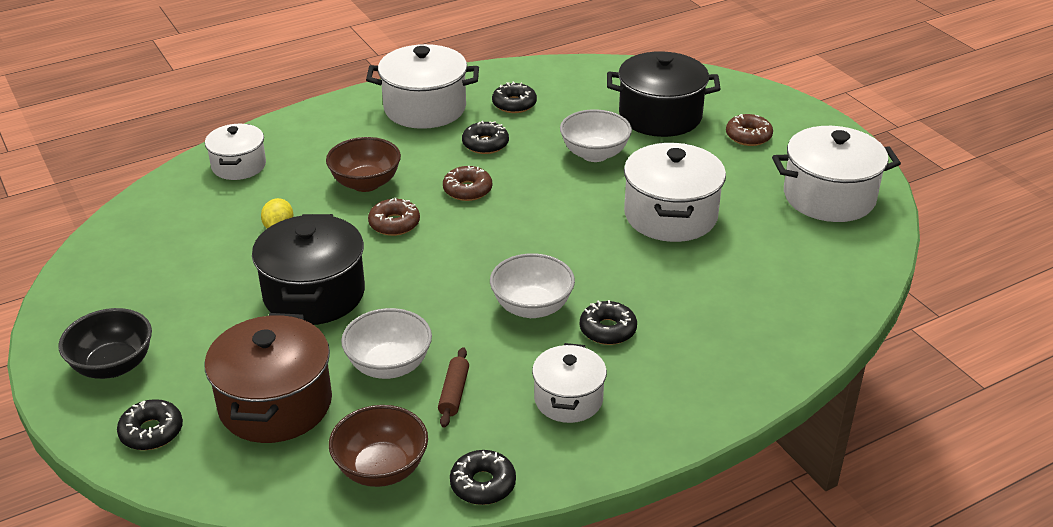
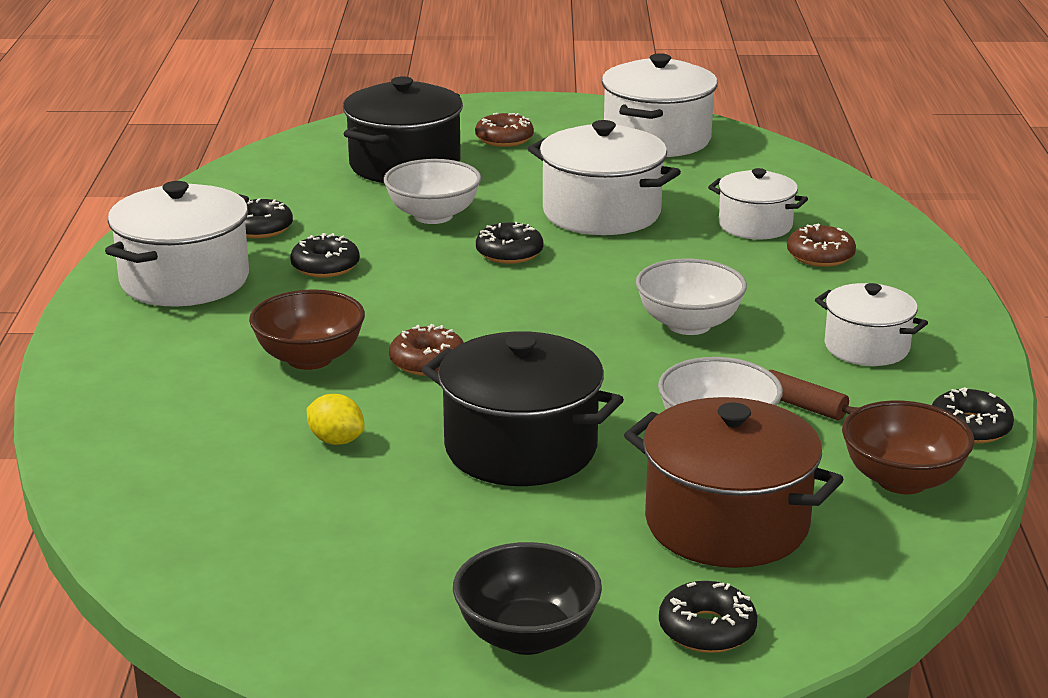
camera: 60 degrees left, 10 degrees down
white pot [205,124,266,180] -> white pot moved to [708,168,808,239]
brown donut [443,166,492,201] -> brown donut moved to [787,224,856,267]
black donut [580,300,637,345] -> black donut moved to [476,222,543,264]

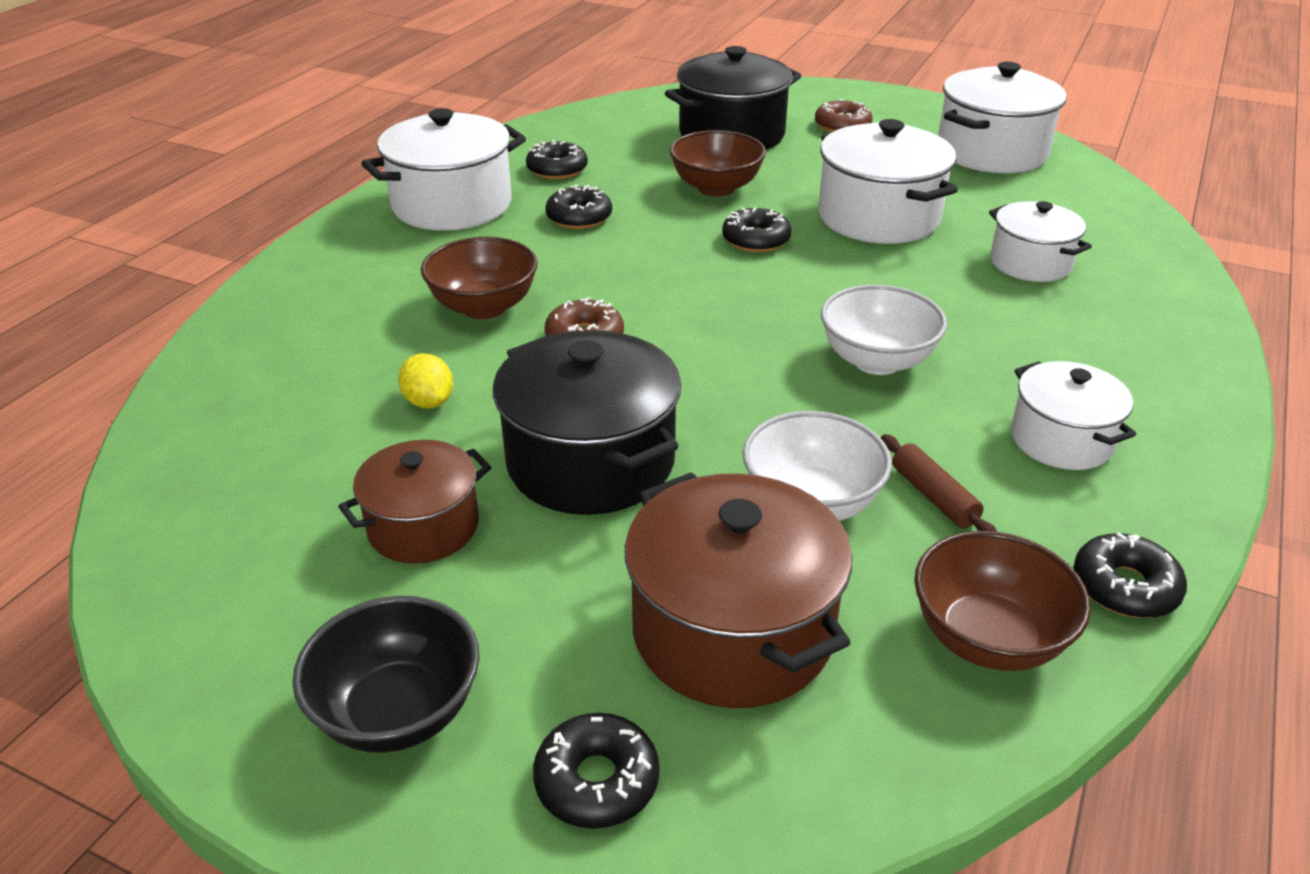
camera: 25 degrees right, 10 degrees up
white bowl [384,159,481,224] -> brown bowl [669,130,766,197]
brown donut [787,224,856,267] -> none
none -> brown pot [338,440,491,564]

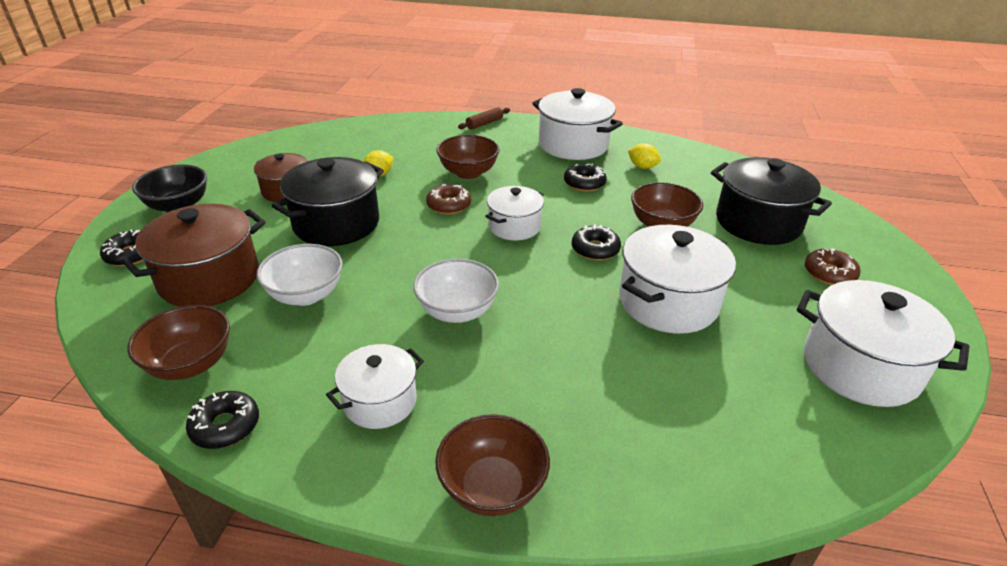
camera: 75 degrees right, 0 degrees up
black donut [526,140,588,179] -> yellow lemon [628,143,661,169]
brown rolling pin [881,434,997,532] -> brown rolling pin moved to [458,107,510,129]
white pot [989,201,1092,282] -> white pot moved to [485,186,544,240]
none -> brown bowl [435,414,550,516]

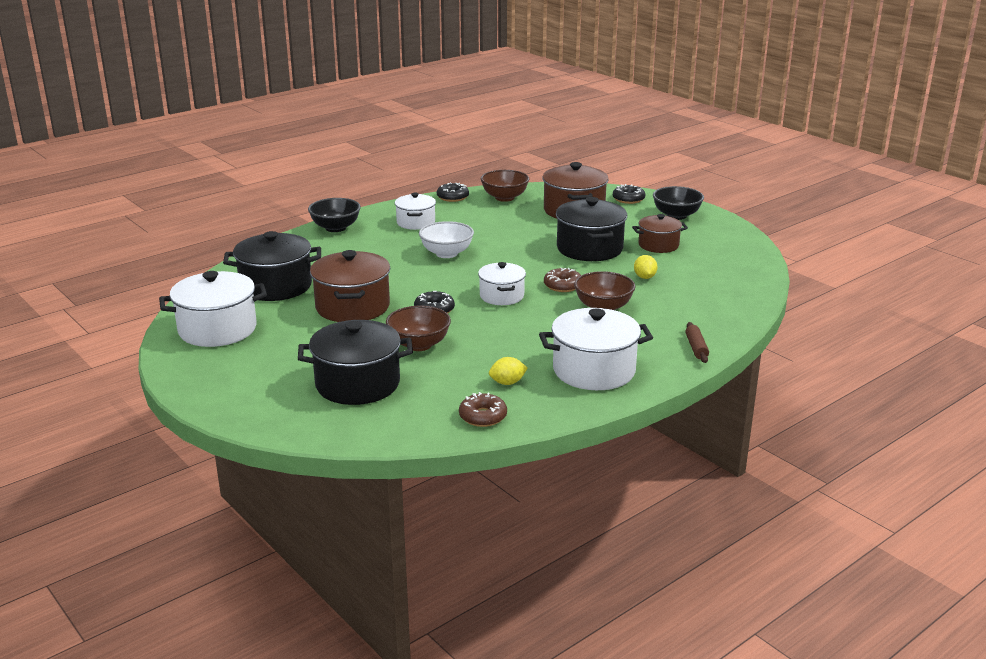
camera: 130 degrees right, 10 degrees down
white bowl [257,244,343,306] -> none
brown bowl [435,414,550,516] -> black bowl [308,198,361,232]
black donut [564,164,607,192] -> none
white pot [619,225,736,334] -> brown pot [310,250,390,322]
brown donut [805,248,861,285] -> brown donut moved to [459,392,507,427]
none -> black pot [223,231,321,301]

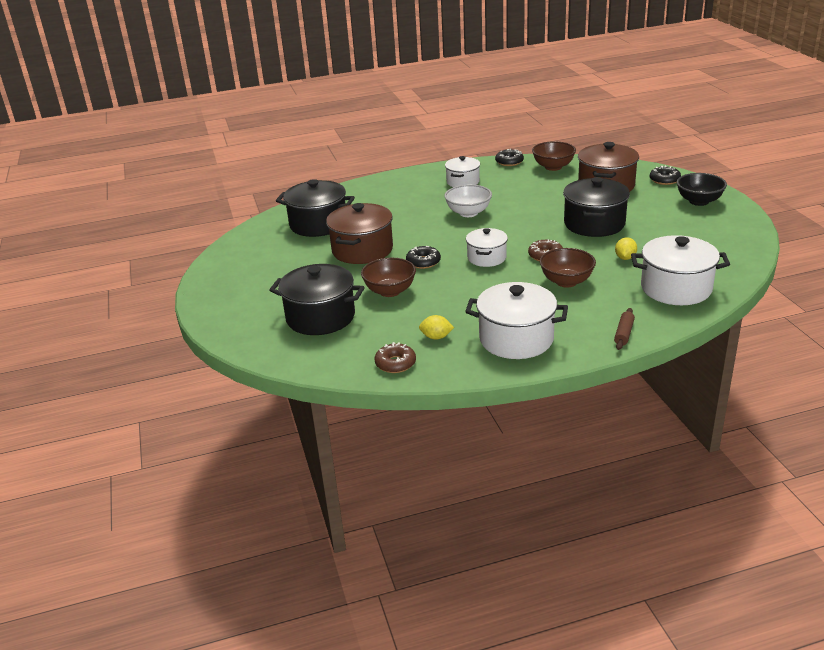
camera: 25 degrees right, 5 degrees up
white pot [159,271,267,347] -> white pot moved to [631,235,730,305]
black bowl [308,198,361,232] -> none
brown pot [632,214,688,253] -> none

